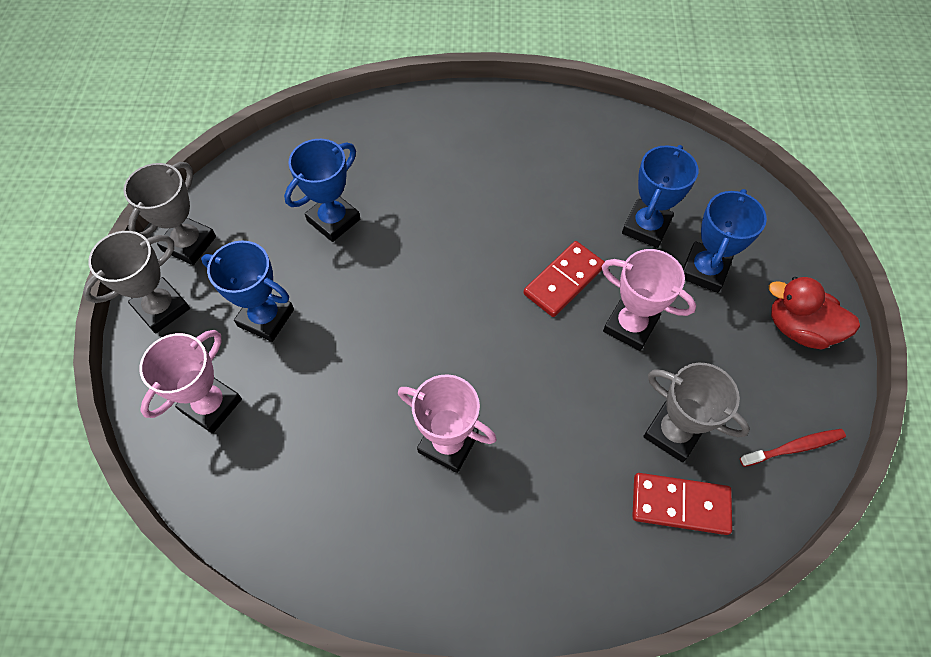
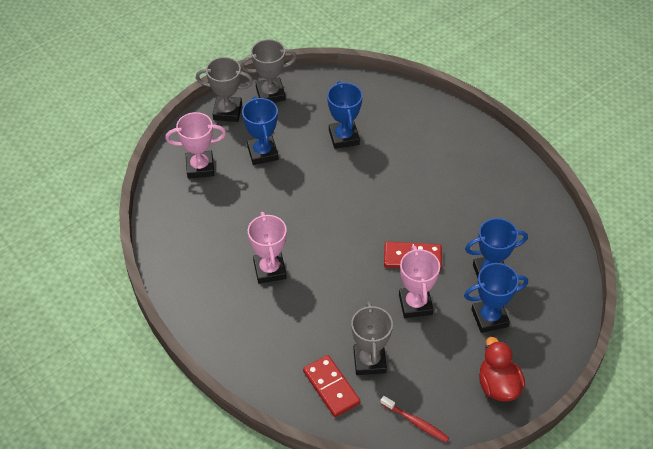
camera: 50 degrees right, 10 degrees down
blue trophy [284,139,360,242] -> blue trophy turned 75 degrees clockwise [327,81,363,149]

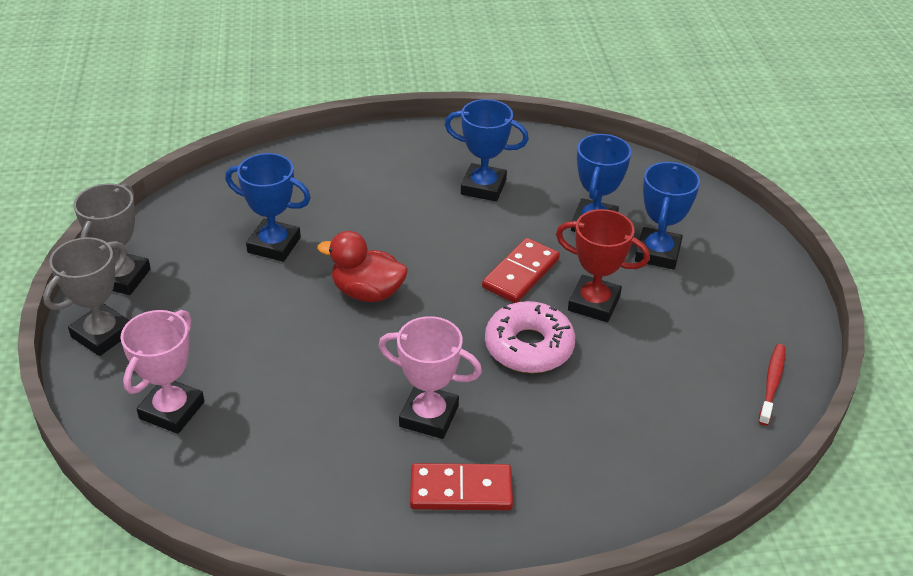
camera: 60 degrees left, 10 degrees down
blue trophy [242,97,278,165] -> blue trophy moved to [445,99,529,202]
red domino [303,355,360,417] -> red domino moved to [410,463,513,510]
grey trophy [351,301,393,375] -> none
red toothbrush [380,396,449,442] -> red toothbrush turned 45 degrees counterclockwise [759,344,785,426]
pink trophy [399,246,440,318] -> red trophy [556,209,650,322]
red duck [479,337,525,402] -> red duck moved to [317,231,408,302]
none -> pink donut [485,301,575,373]

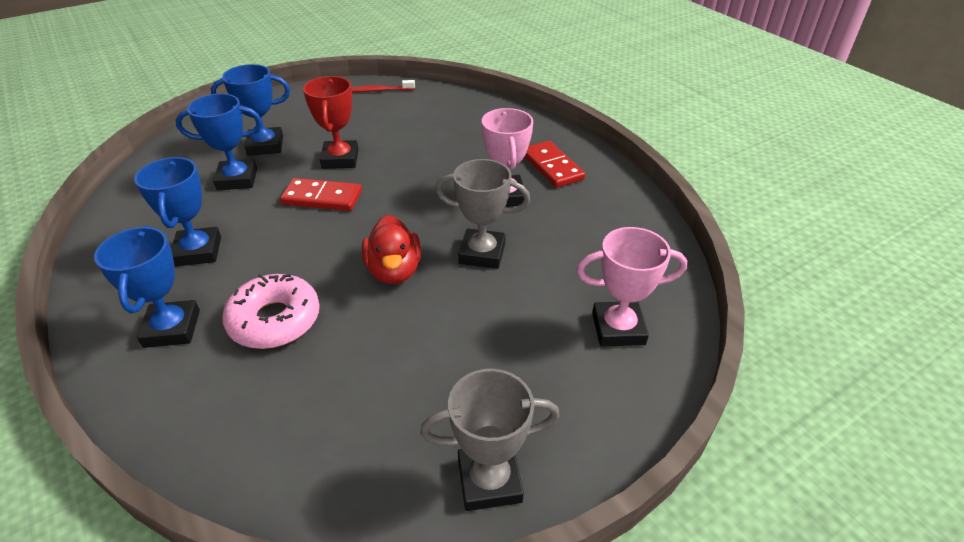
camera: 115 degrees left, 0 degrees up
grey trophy [43,237,130,356] -> grey trophy moved to [435,159,530,269]
blue trophy [225,153,311,262] -> blue trophy moved to [94,225,200,348]
pink donut [485,301,575,373] -> pink donut moved to [222,274,320,349]

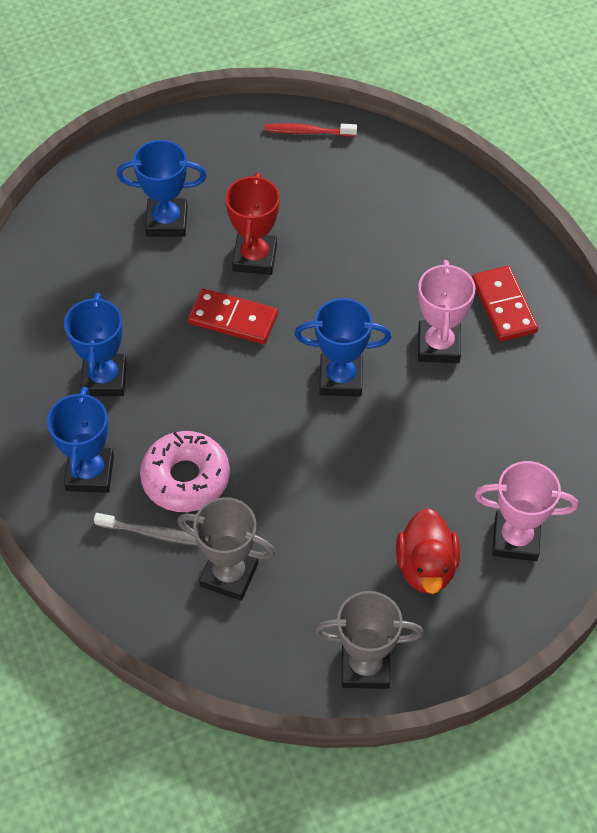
camera: 10 degrees right, 15 degrees up
blue trophy [175,94,262,190] -> blue trophy moved to [295,298,391,397]
red duck [362,215,421,284] -> red duck moved to [396,508,460,594]
grey trophy [435,159,530,269] -> grey trophy moved to [177,497,275,601]
none -> grey toothbrush [94,513,198,545]

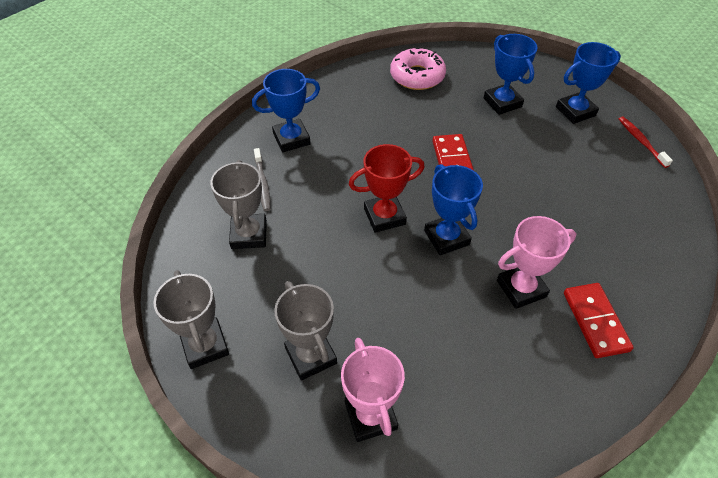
camera: 65 degrees right, 5 degrees down
blue trophy [64,293,127,396] -> blue trophy moved to [556,42,621,124]
pink donut [140,431,230,512] -> pink donut moved to [390,47,446,90]
red trophy [225,173,280,275] -> red trophy moved to [349,144,424,233]
red duck [396,508,460,594] -> grey trophy [274,281,337,380]
red domino [472,266,538,341] -> red domino turned 60 degrees counterclockwise [564,283,634,358]

